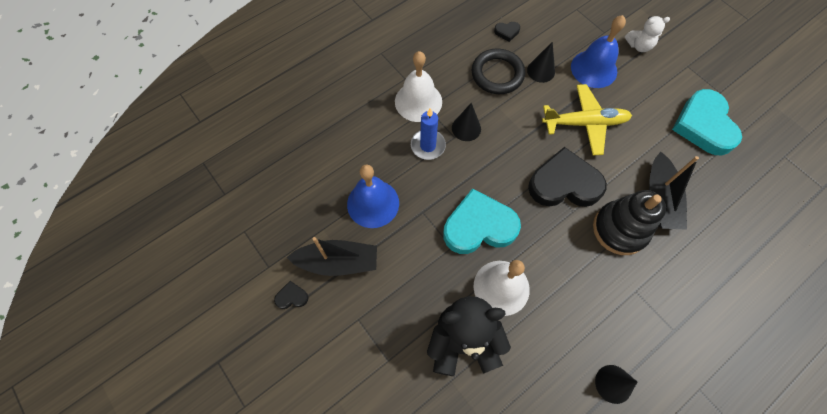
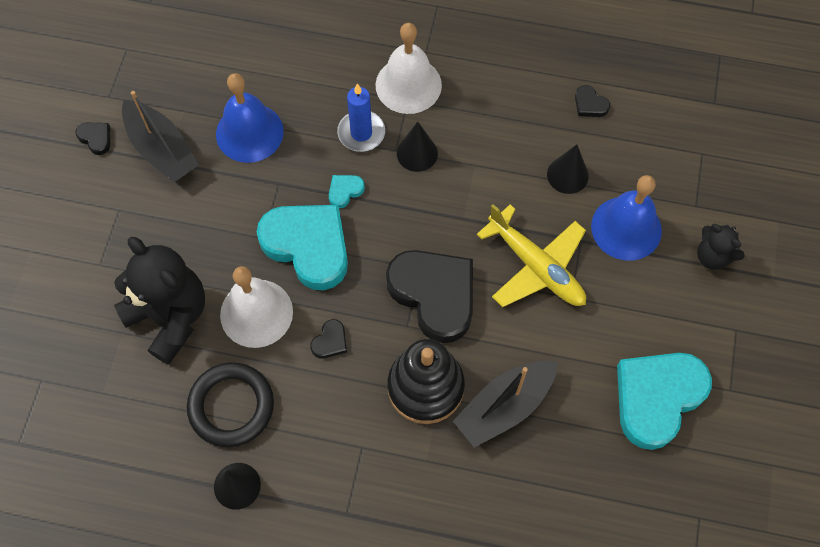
camera: 50 degrees right, 0 degrees up
black ring [472,49,525,94] -> black ring moved to [187,362,274,447]
white teddy bear [625,16,670,52] -> black teddy bear [697,224,745,269]
none -> black heart [310,319,347,359]
none -> turquoise heart [329,175,365,208]

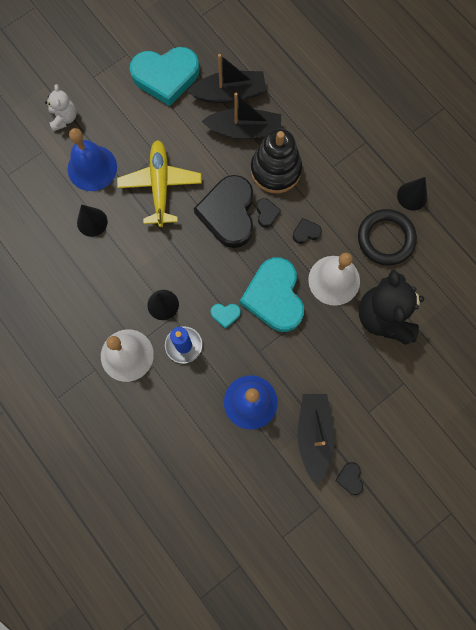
camera: 140 degrees left, 10 degrees up
black heart [575,85,610,117] -> black heart moved to [256,198,281,228]
black teddy bear [697,224,745,269] -> white teddy bear [45,84,77,131]
none -> black boat [187,54,266,103]

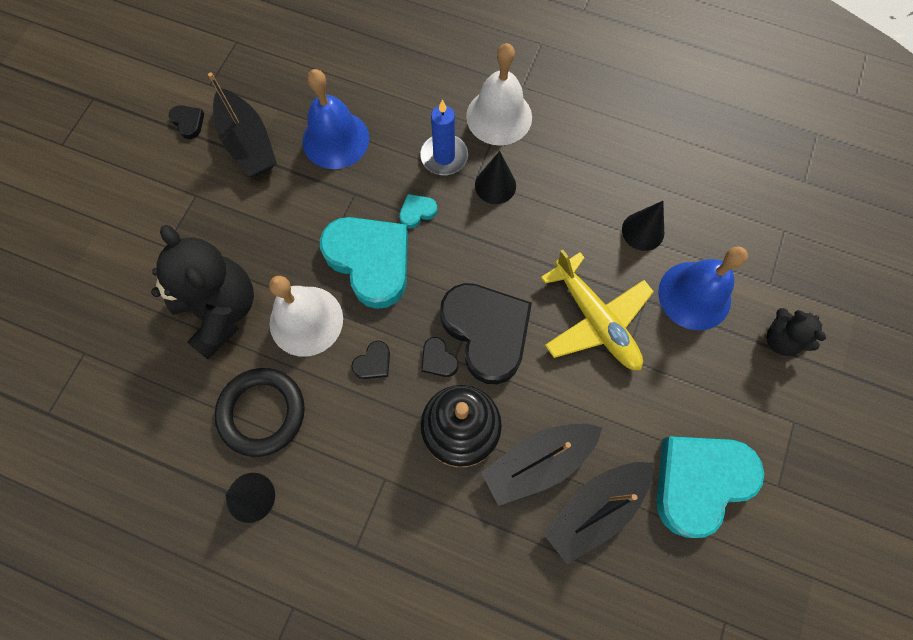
camera: 150 degrees right, 5 degrees down
white teddy bear [45,84,77,131] -> black teddy bear [767,308,826,356]

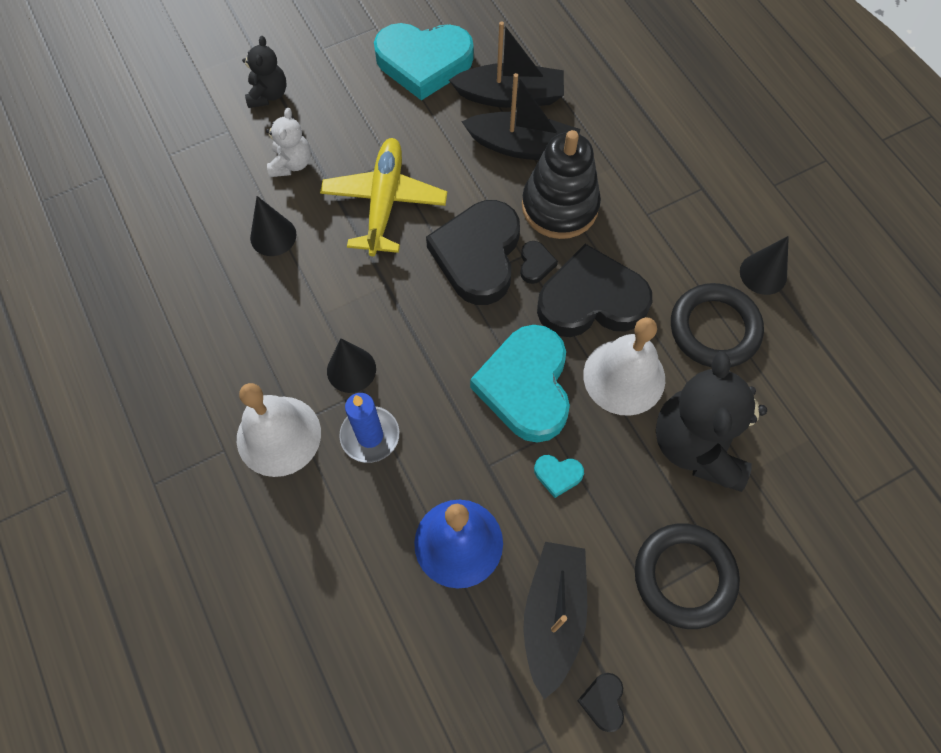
camera: 140 degrees left, 5 degrees down
black heart [351,340,390,379] -> black heart [537,244,652,337], size x2.47
turquoise heart [399,194,437,228] -> turquoise heart moved to [534,455,584,498]
blue bell [658,246,748,330] -> white teddy bear [266,108,311,177]
none -> black ring [635,523,740,629]

